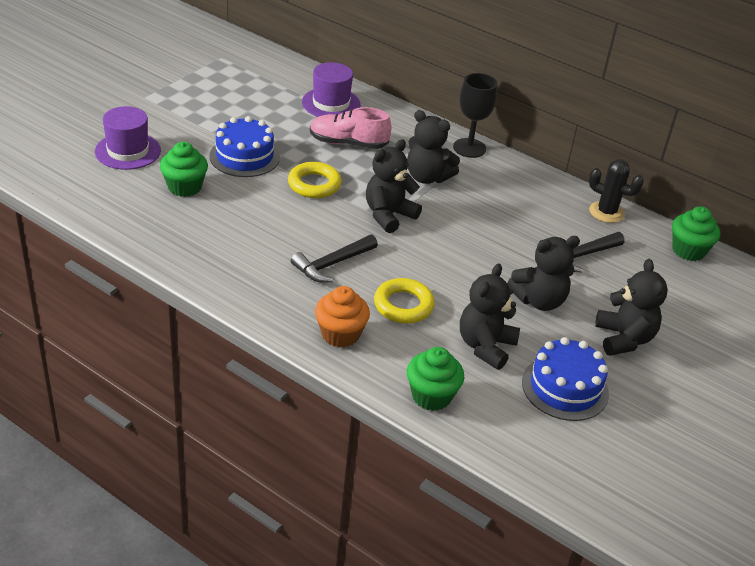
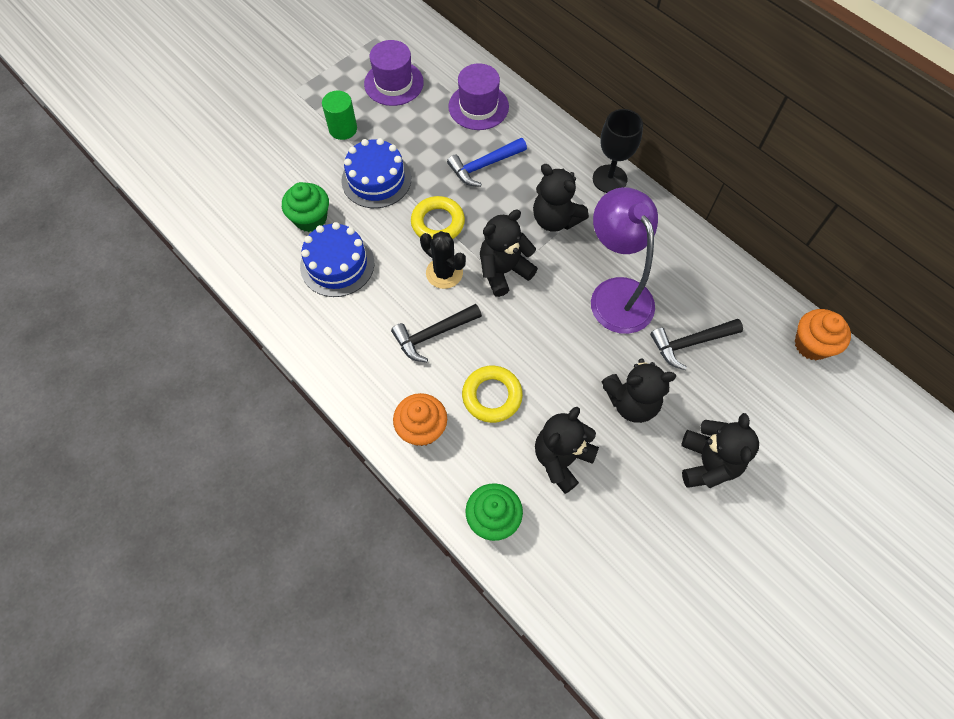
camera: 15 degrees right, 25 degrees up
purple hat [95,106,161,170] -> purple hat moved to [364,40,424,106]
pink shoe [310,107,392,149] -> blue hammer [447,138,527,187]
blue cake [522,337,609,421] -> blue cake moved to [300,222,374,297]
black cactus [589,159,644,223] -> black cactus moved to [420,231,466,289]
green cupcake [672,206,720,261] -> orange cupcake [794,309,851,360]
none -> green cylinder [322,91,357,140]
none -> purple lamp [591,187,658,334]

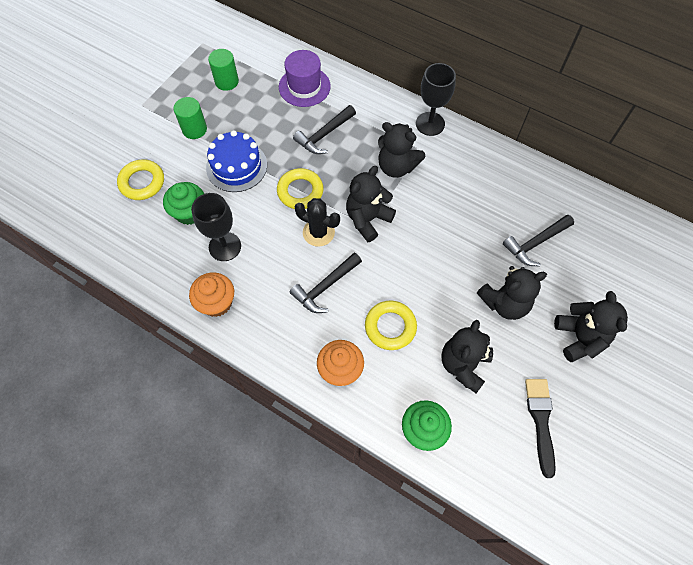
camera: 15 degrees left, 0 degrees up
blue cake [300,222,374,297] -> black goblet [191,193,241,261]
purple hat [364,40,424,106] -> green cylinder [208,49,239,91]
blue hammer [447,138,527,187] -> black hammer [293,105,356,154]
purple lamp [591,187,658,334] -> none
orange cupcake [794,309,851,360] -> orange cupcake moved to [189,272,234,317]
none -> yellow ring [117,159,164,200]
none -> black brush [525,379,556,478]

